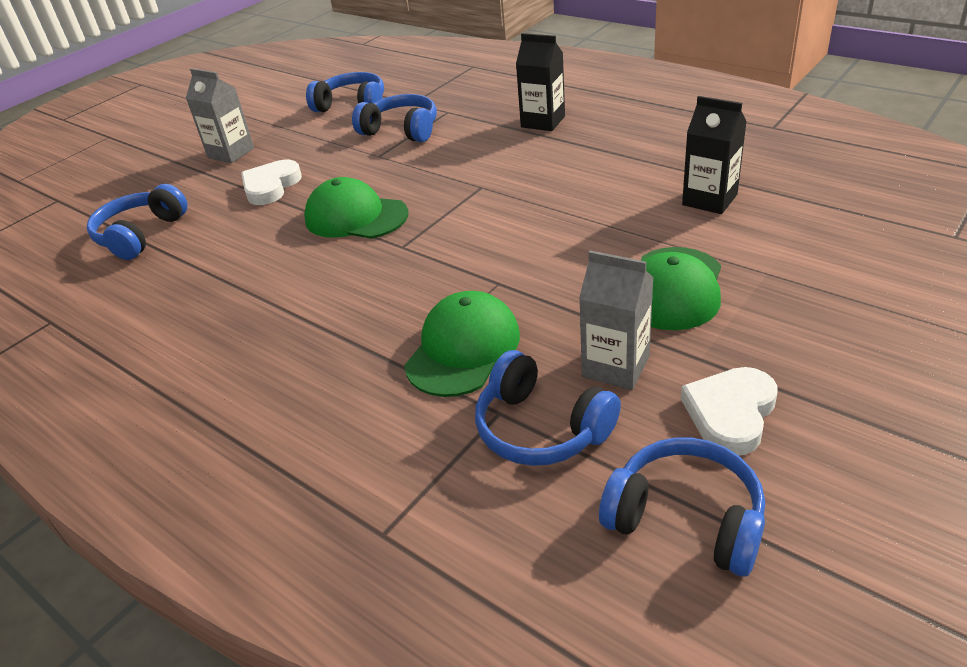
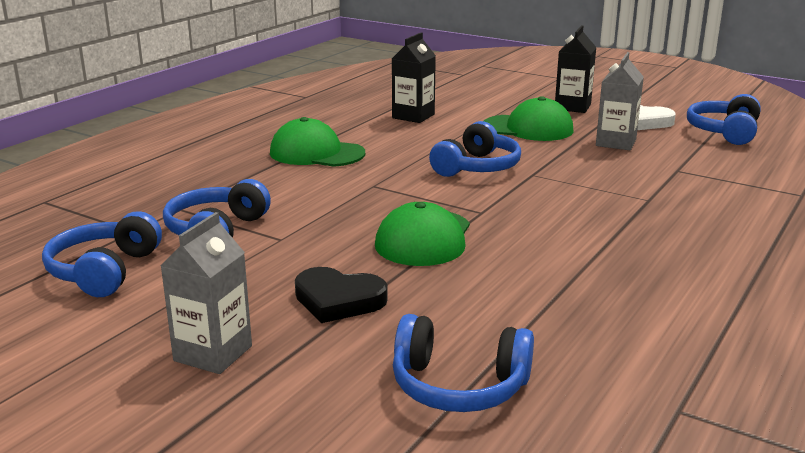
camera: 100 degrees left, 15 degrees down
white heart [241,160,302,205] -> black heart [295,267,388,323]
green cap [404,291,520,397] -> green cap moved to [270,117,365,167]
blue headphones [475,350,621,466] -> blue headphones moved to [429,121,521,177]
black carton [516,33,565,131] -> black carton moved to [555,25,596,113]

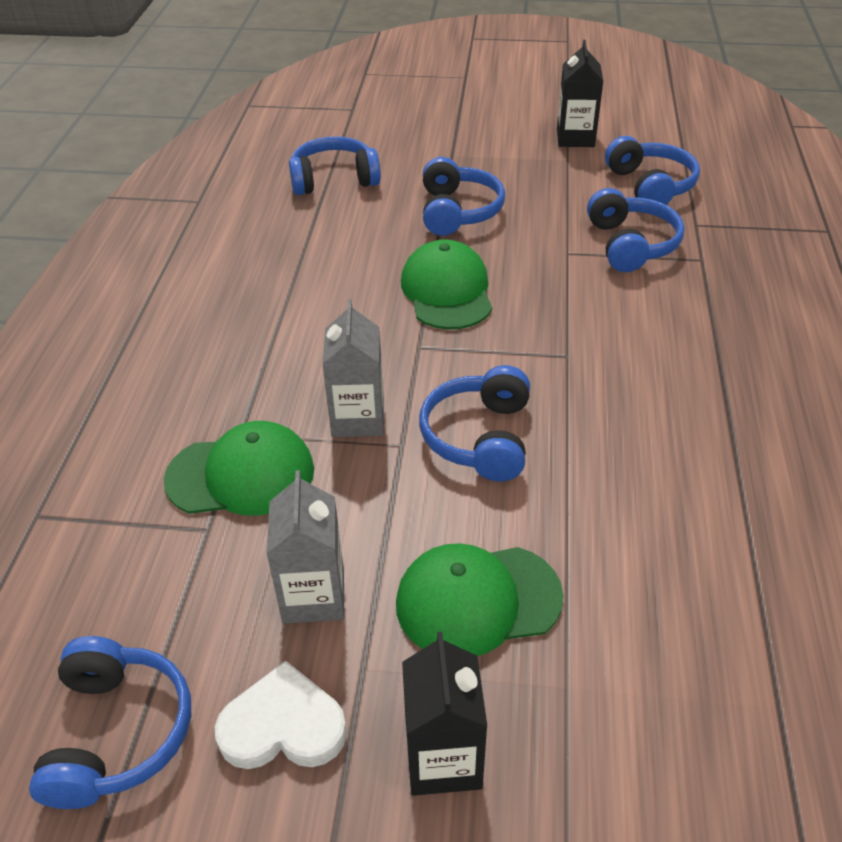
camera: 155 degrees right, 20 degrees up
grey carton [161,212,252,374] -> grey carton moved to [322,299,384,437]
green cap [270,117,365,167] -> green cap moved to [164,421,314,516]
black heart [295,267,388,323] -> blue headphones [423,157,505,236]
black carton [392,33,436,123] -> black carton moved to [557,40,603,147]

